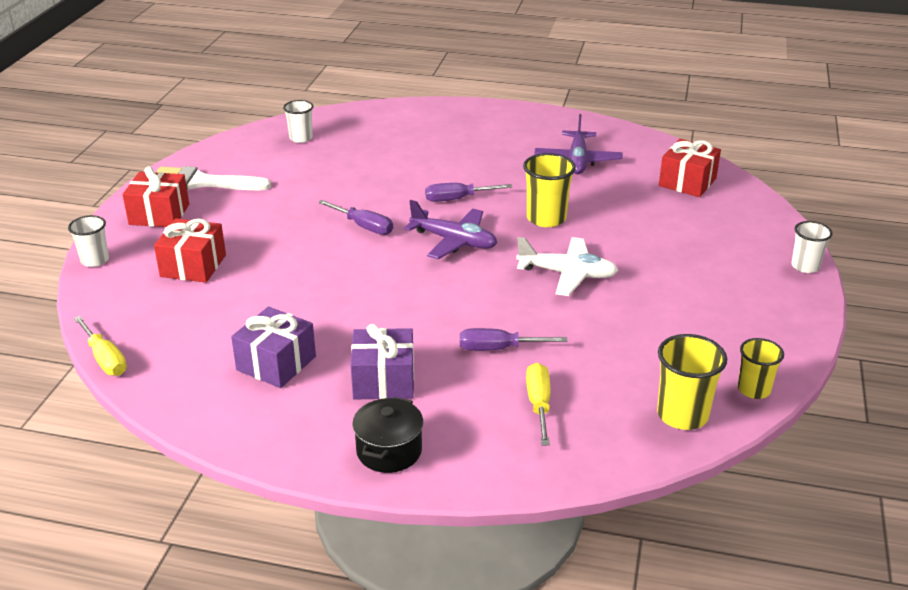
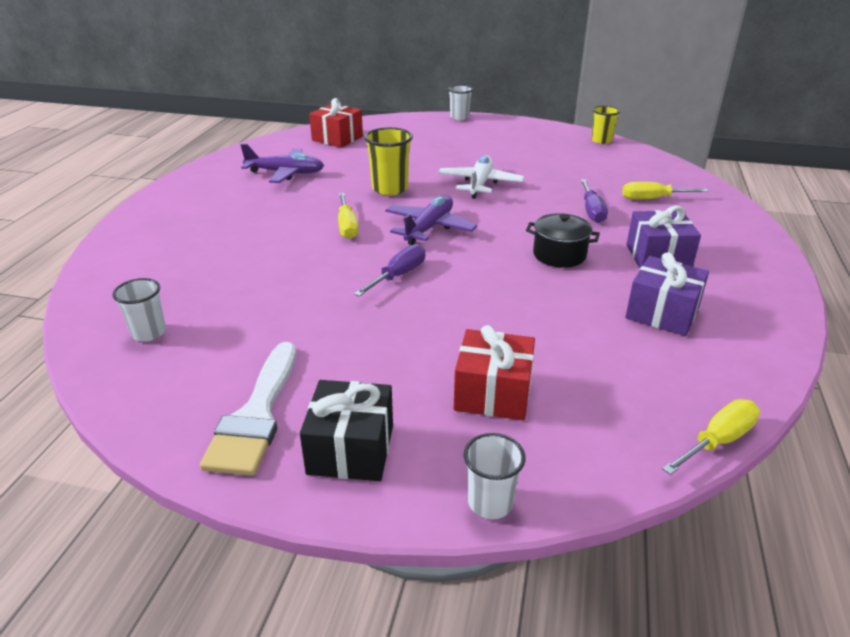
camera: 90 degrees left, 0 degrees up
red gift [123,166,189,227] -> black gift [300,380,393,481]
black pot [352,397,423,473] -> black pot moved to [526,213,600,268]
purple screwdriver [425,183,512,202] -> yellow screwdriver [338,193,359,239]
yellow cup [657,334,727,430] -> none

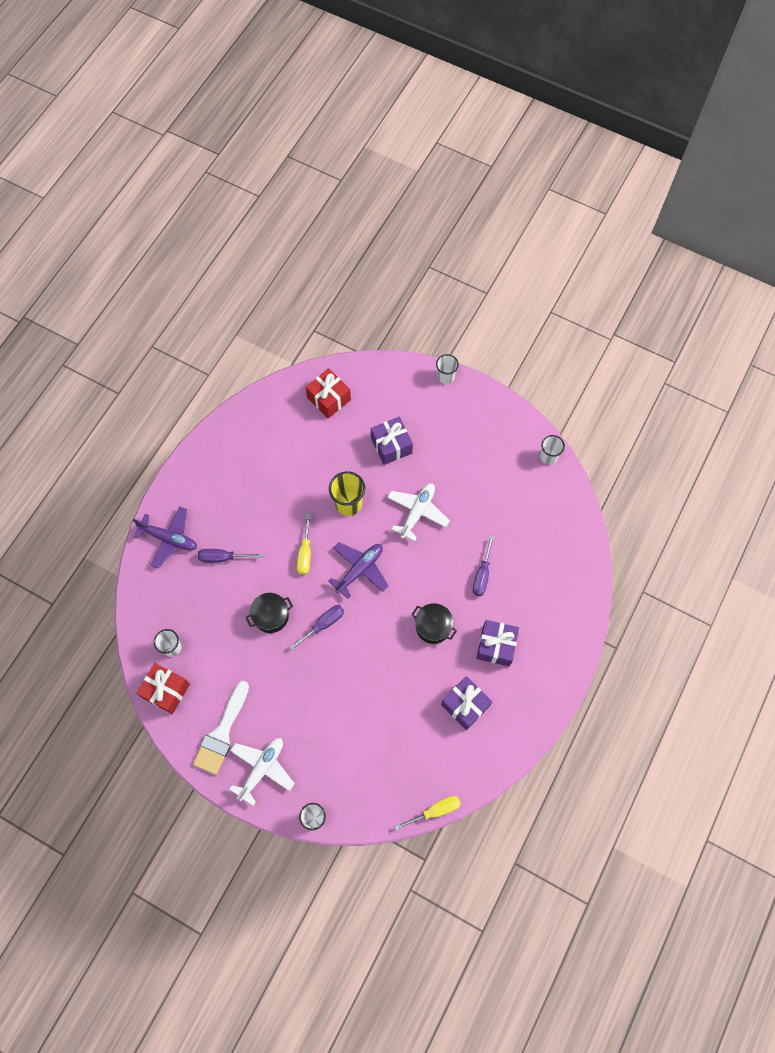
camera: 15 degrees right, 35 degrees up
purple plane [240,144,324,183] -> purple plane moved to [133,506,197,568]
black gift [300,380,393,481] -> white plane [229,738,295,806]
red gift [454,325,535,421] -> red gift moved to [136,663,190,714]
yellow cup [591,106,620,144] -> white cup [540,435,565,464]
yellow screwdriver [622,182,709,200] -> none
none -> purple screwdriver [198,549,262,563]
none -> black pot [246,593,293,633]
none -> purple gift [371,417,413,465]

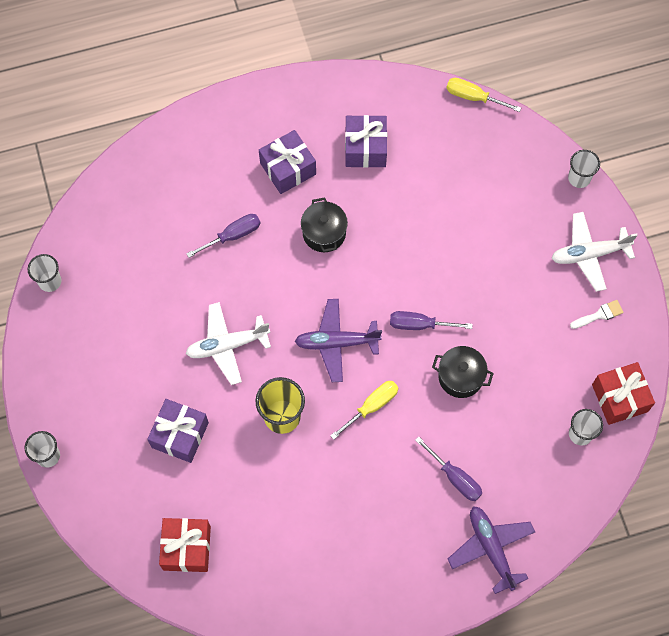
camera: 135 degrees left, 0 degrees up
white brush [193,681,249,775] -> white brush [570,300,624,329], size x0.48

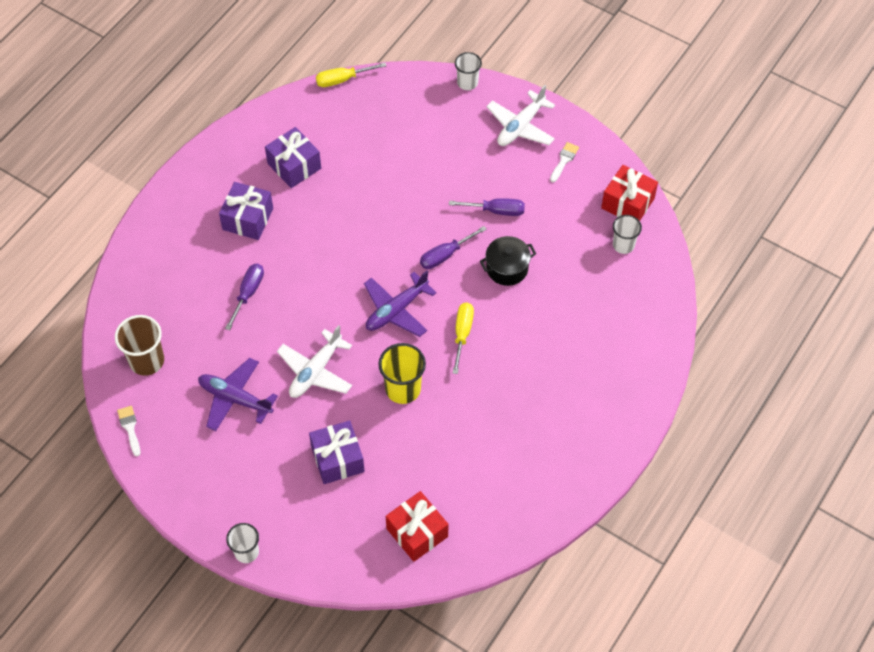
camera: 40 degrees left, 10 degrees down
white cup [28,254,62,292] -> white brush [117,406,140,456]
black pot [301,197,348,252] -> none
purple screwdriver [415,437,482,501] -> purple screwdriver moved to [449,198,525,216]
purple plane [448,506,535,594] -> purple plane moved to [198,358,278,431]
none -> brown cup [115,315,164,376]

